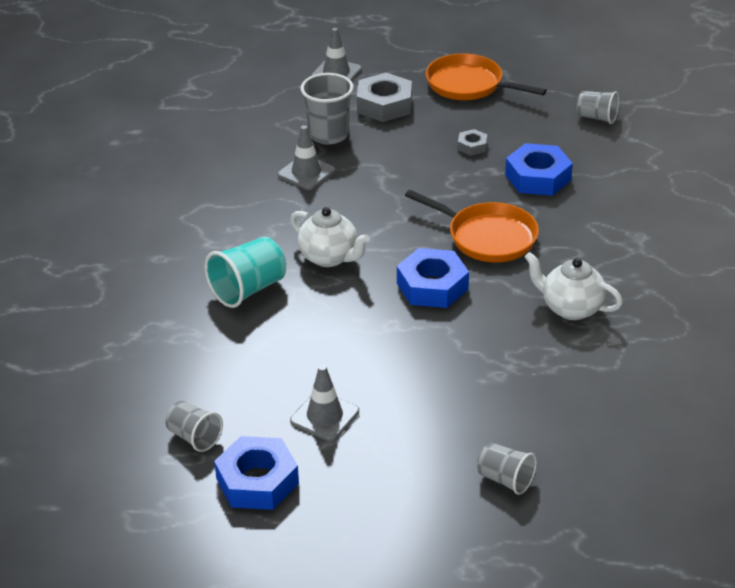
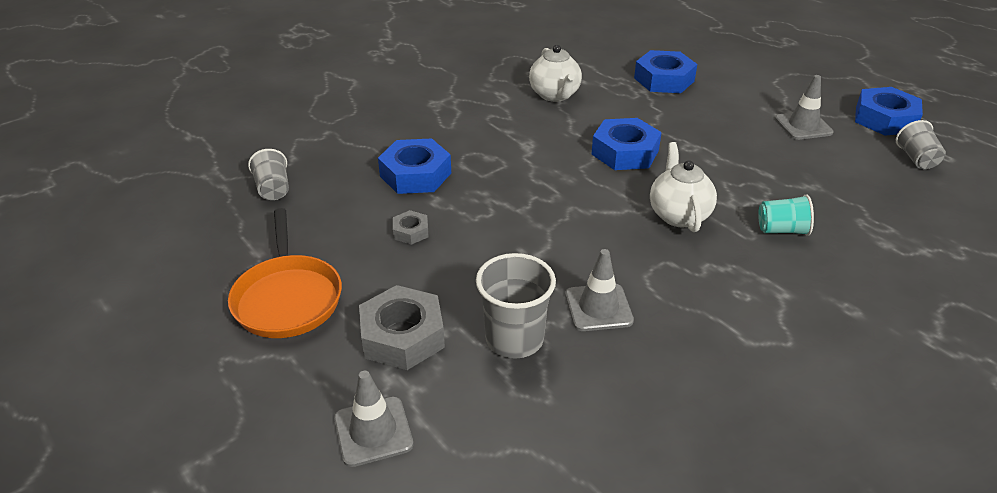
camera: 135 degrees left, 0 degrees up
turquoise cup [205,237,286,308] -> turquoise cup [758,194,814,236], size x0.63
orange pan [405,190,539,262] -> none
grey cup [477,443,537,495] -> none
none -> blue nut [634,50,697,93]

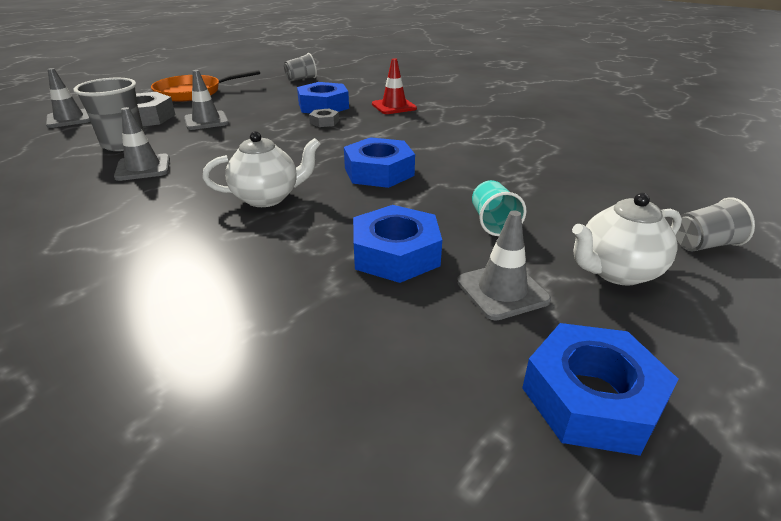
camera: 80 degrees right, 5 degrees down
grey nut [393,210,429,245] -> grey nut moved to [309,109,339,127]
white teapot [529,45,582,102] -> white teapot moved to [572,193,682,286]
blue nut [634,50,697,93] -> blue nut moved to [353,205,442,283]
turquoise cup [758,194,814,236] -> turquoise cup moved to [472,180,526,236]
grey cup [896,120,946,169] -> grey cup moved to [675,197,755,251]
none -> grey traffic cone [184,70,229,130]
none -> red traffic cone [372,58,417,114]

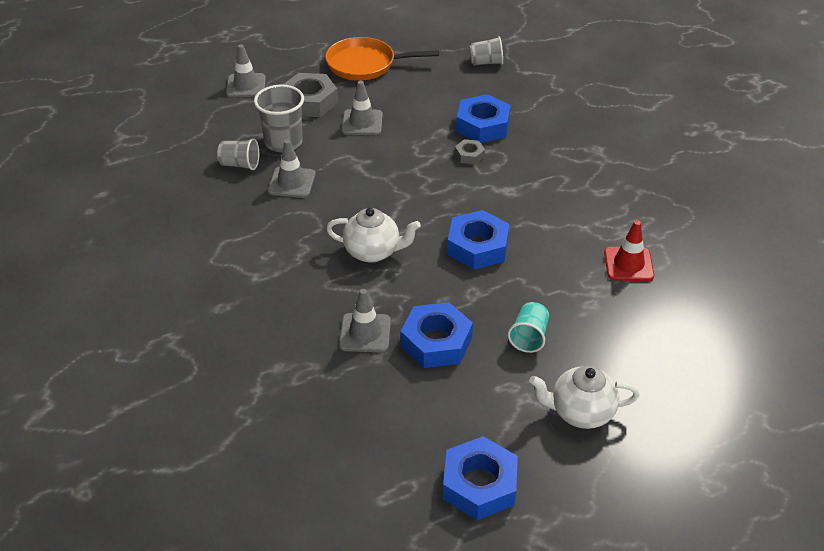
camera: 25 degrees right, 10 degrees up
red traffic cone [372,58,417,114] -> red traffic cone moved to [604,220,654,281]
grey traffic cone [457,211,551,320] -> grey traffic cone moved to [339,289,391,352]
grey cup [675,197,755,251] -> grey cup moved to [217,138,259,170]

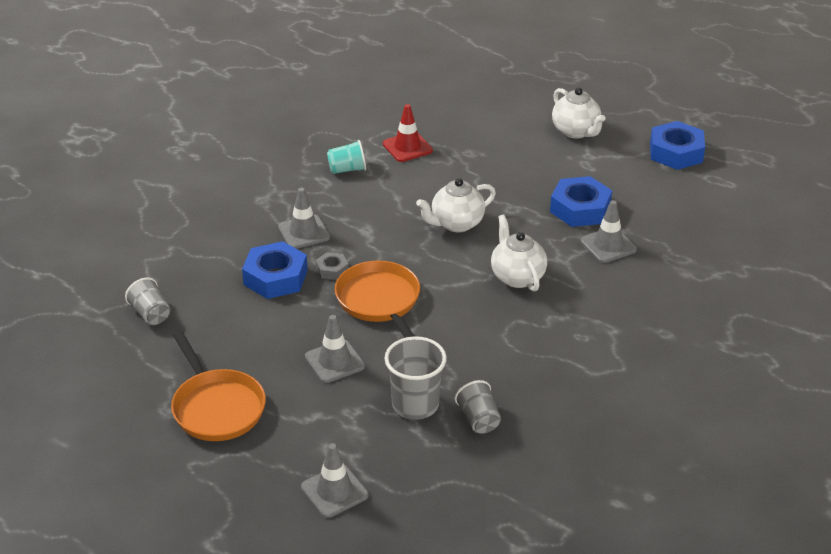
camera: 120 degrees left, 5 degrees down
grey traffic cone [268,139,315,198] -> grey traffic cone moved to [278,188,330,249]
grey nut [283,73,338,117] -> none
blue nut [447,210,509,270] -> white teapot [416,178,496,232]
turquoise cup [508,302,549,353] -> turquoise cup moved to [327,140,366,174]
none -> orange pan [335,261,420,338]

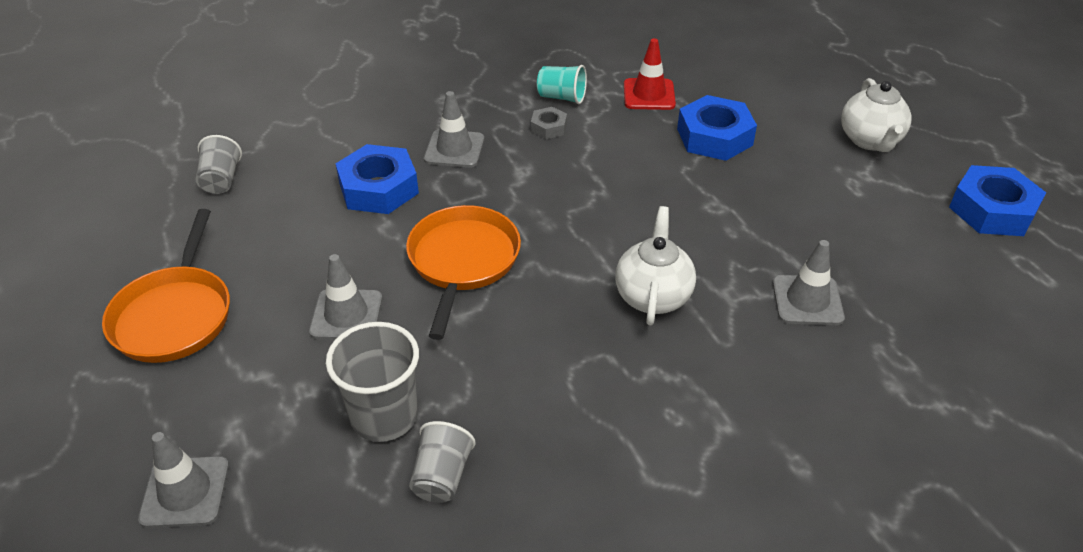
camera: 30 degrees right, 5 degrees up
grey nut [316,252,349,280] -> grey nut moved to [531,107,567,139]
white teapot [416,178,496,232] -> none
blue nut [550,176,612,227] -> blue nut moved to [677,95,757,161]

